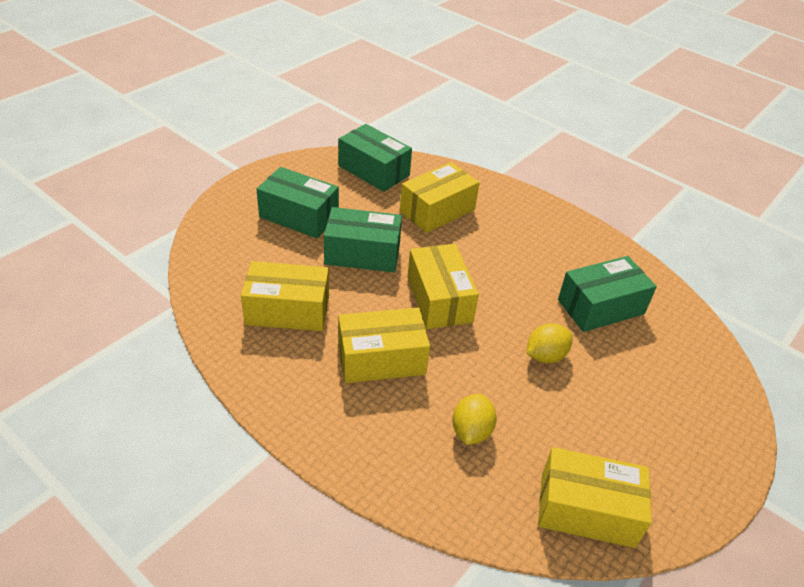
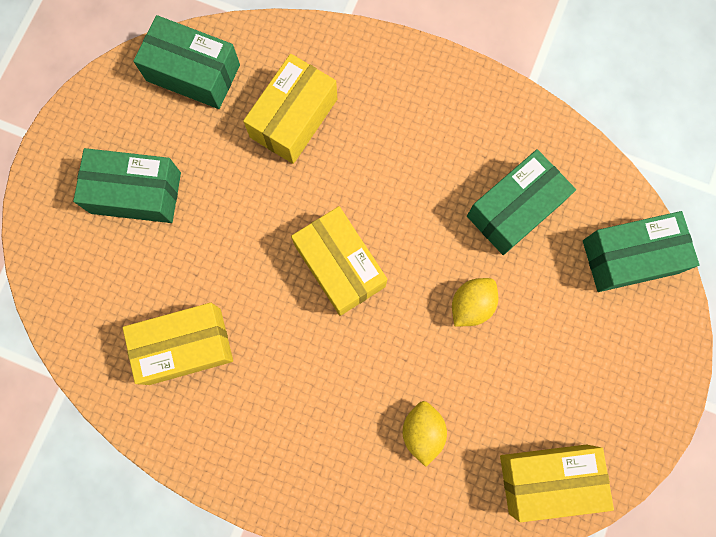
camera: 15 degrees left, 35 degrees up
green box [324,207,402,272] -> green box moved to [583,211,699,292]
yellow box [338,308,430,383] -> none

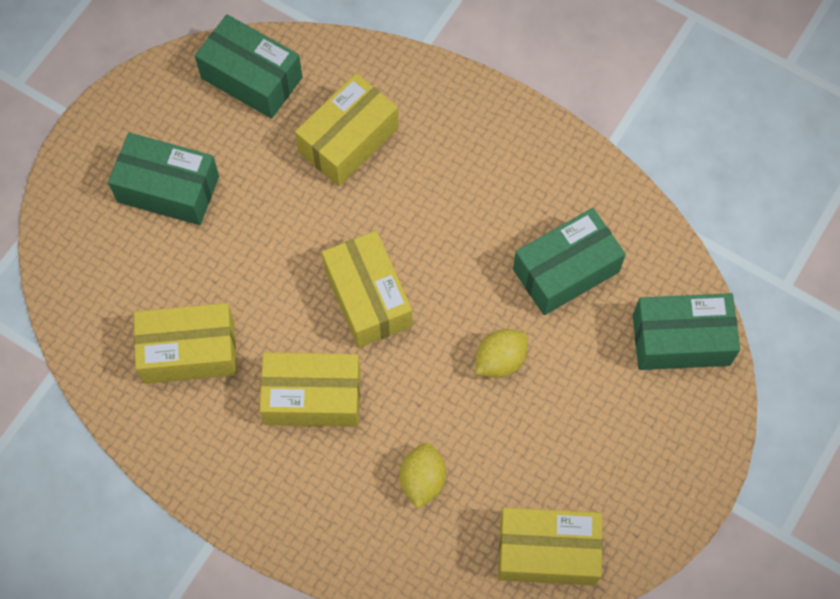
camera: 10 degrees right, 10 degrees down
none -> yellow box [260,353,360,427]

